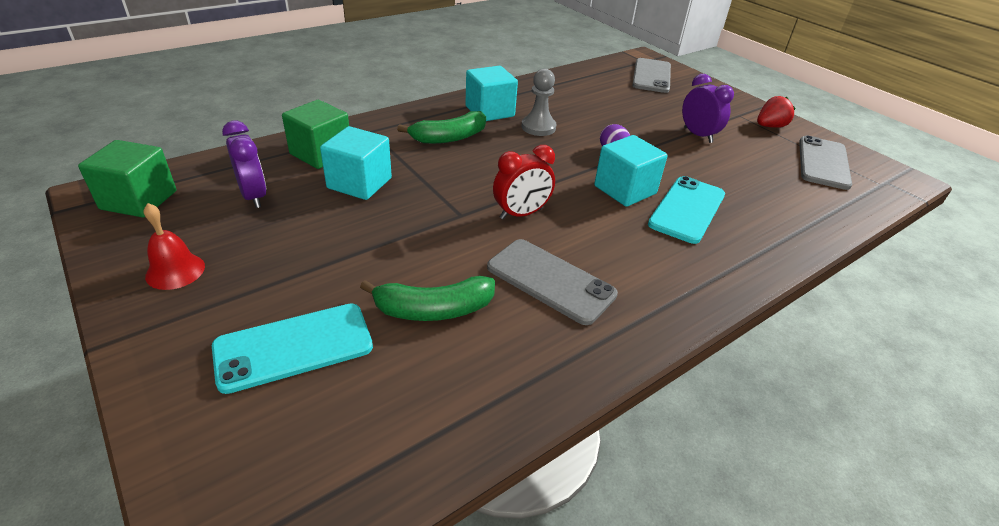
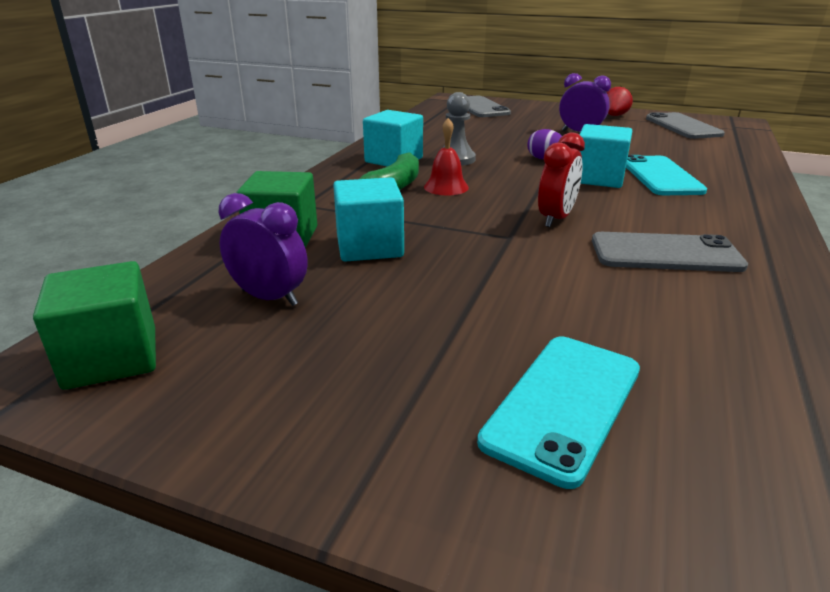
camera: 30 degrees left, 10 degrees down
red bell [144,203,205,290] -> red bell moved to [424,118,469,195]
green banana [360,276,495,321] -> none

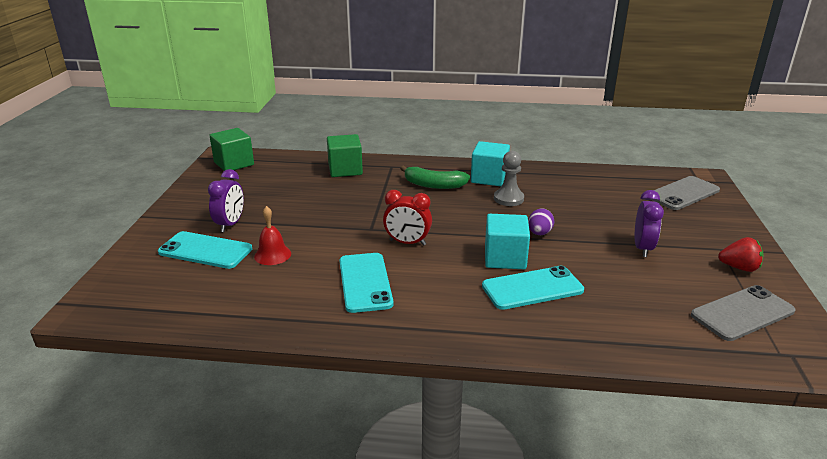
camera: 75 degrees right, 0 degrees up
purple clock [219,193,308,306] -> purple clock moved to [208,169,244,232]
turquoise cube [333,177,404,262] -> none
red bell [424,118,469,195] -> red bell moved to [254,206,291,265]
grey phone [592,232,748,272] -> turquoise phone [339,253,394,313]

